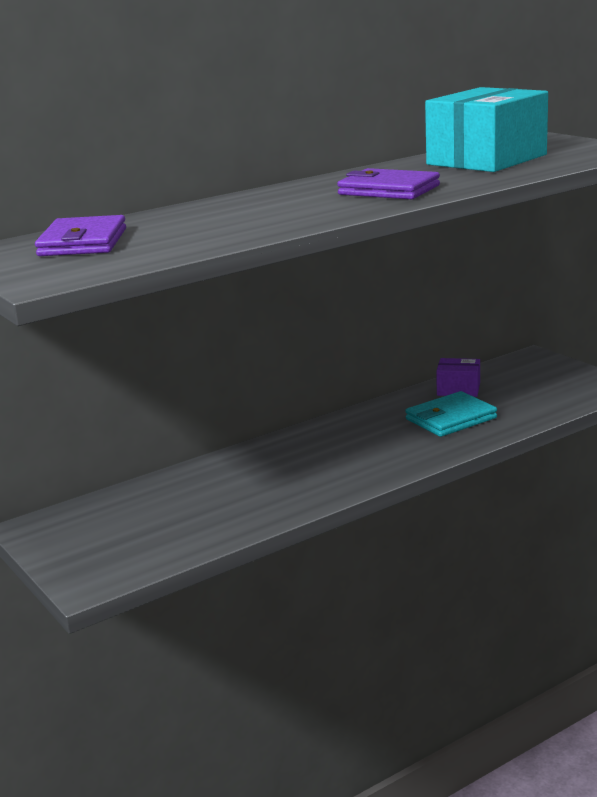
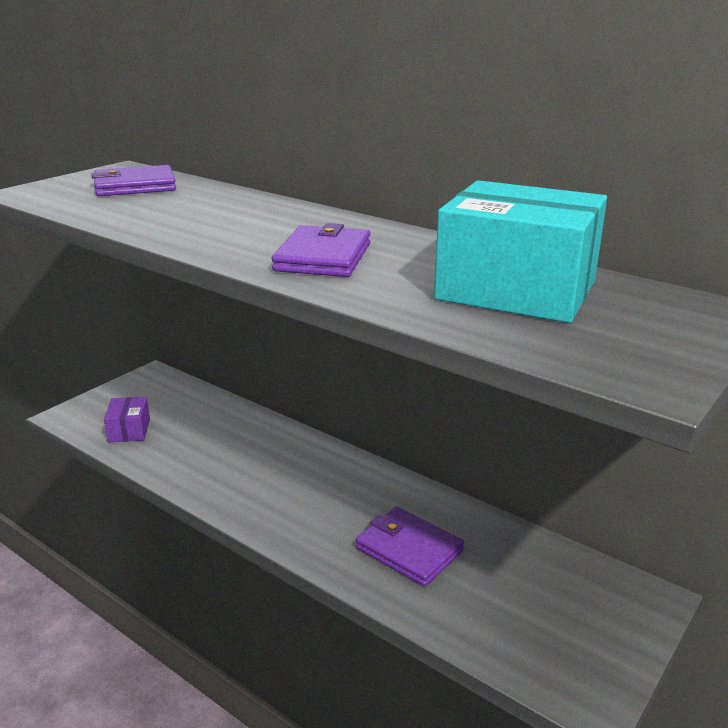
camera: 70 degrees right, 5 degrees up
turquoise wallet [405,391,497,437] -> purple wallet [356,507,464,587]
purple box [436,358,480,397] -> purple box moved to [104,397,150,442]

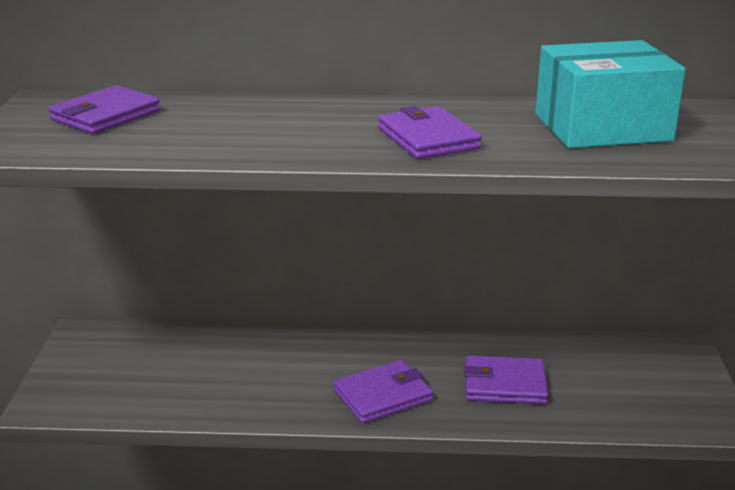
camera: 35 degrees left, 0 degrees up
purple box [104,397,150,442] -> none
none -> purple wallet [334,360,433,424]

